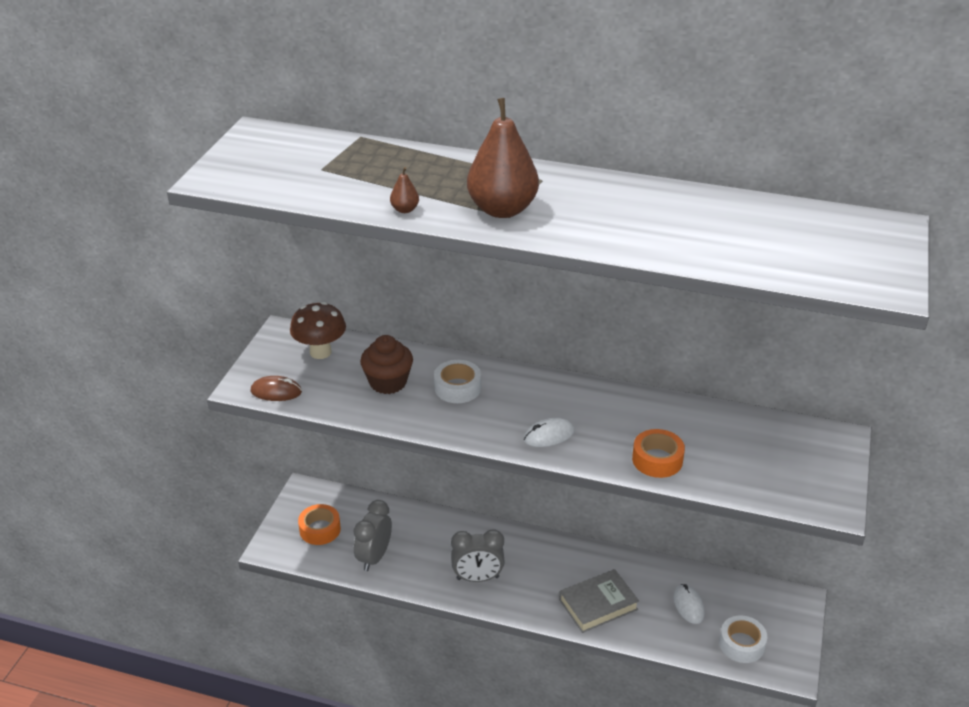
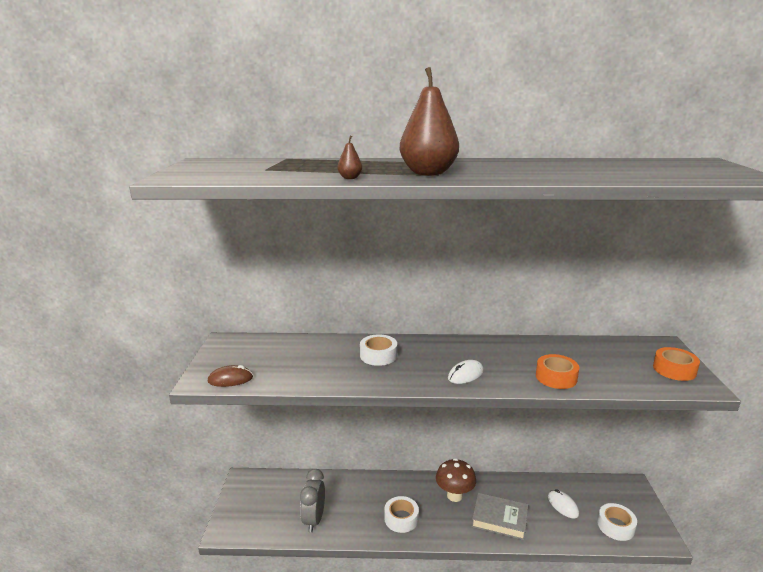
camera: 15 degrees left, 15 degrees down
brown mushroom [290,302,346,359] -> brown mushroom moved to [436,458,476,502]
orange tape [298,504,341,545] -> orange tape moved to [653,347,700,381]
brown cupcake [360,335,413,394] -> none
grey clock [451,529,505,582] -> white tape [384,496,419,533]
grey book [559,569,639,633] -> grey book turned 60 degrees clockwise [472,493,528,540]

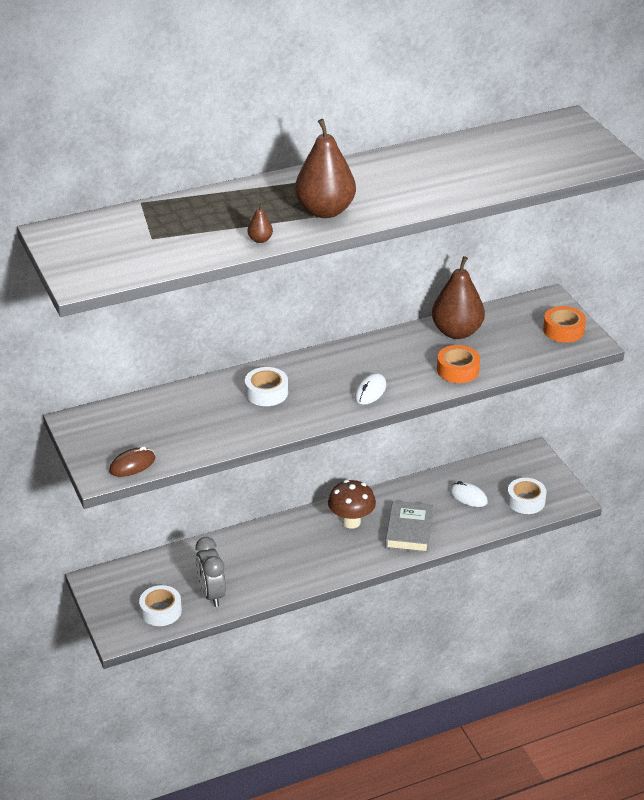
camera: 25 degrees left, 15 degrees up
white tape [384,496,419,533] -> white tape moved to [139,585,182,626]
grey book [472,493,528,540] -> grey book turned 75 degrees counterclockwise [385,501,434,553]
none -> brown pear [432,256,485,339]

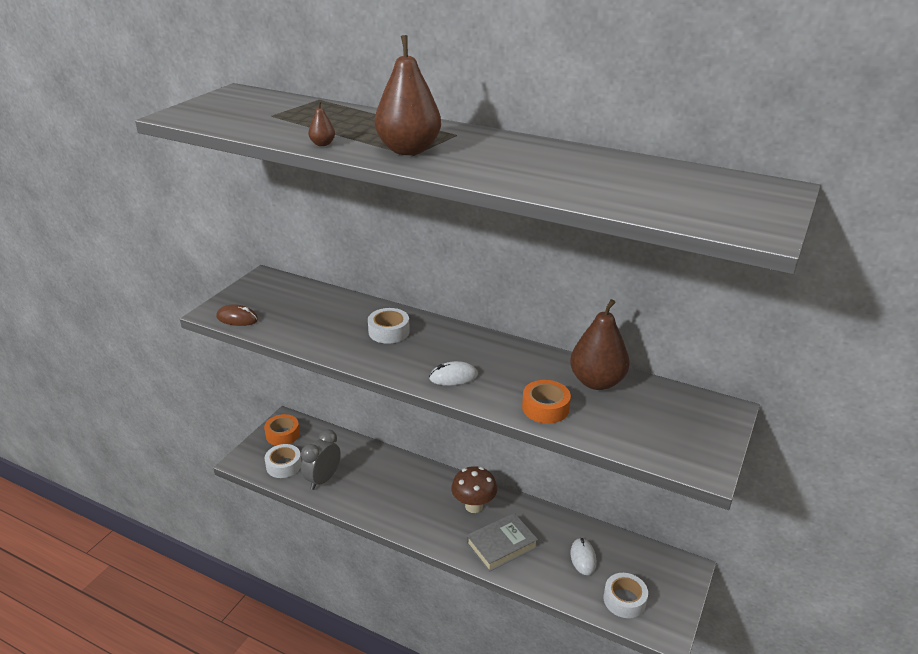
camera: 50 degrees right, 5 degrees down
orange tape [543,306,586,343] -> orange tape moved to [264,414,300,446]

